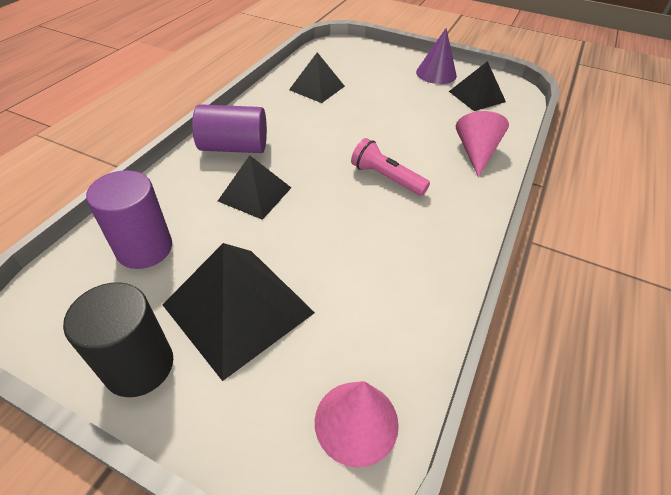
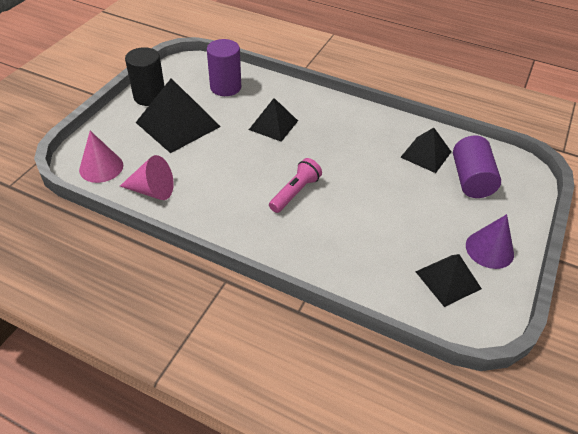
camera: 90 degrees right, 0 degrees up
purple cylinder [192,104,267,153] -> purple cylinder moved to [453,135,501,198]
pink cone [456,111,509,177] -> pink cone moved to [120,155,174,200]

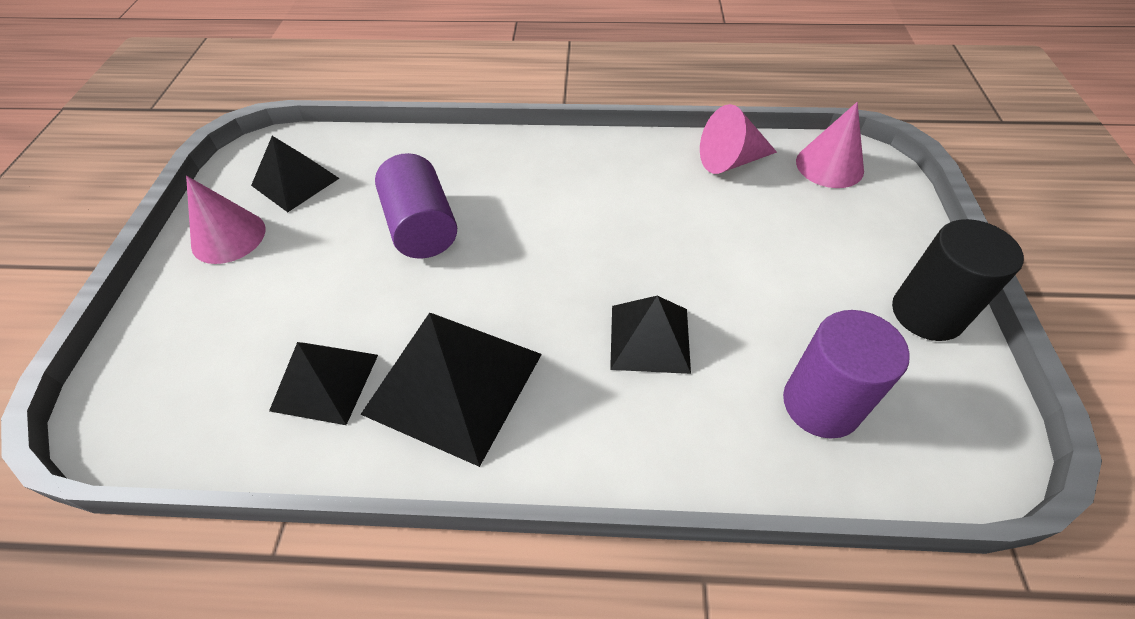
camera: 160 degrees right, 5 degrees up
black pyramid [136,78,221,153] -> black pyramid moved to [360,313,542,467]
pink flashlight [269,158,322,213] -> none
purple cylinder [453,135,501,198] -> purple cylinder moved to [375,153,457,258]
purple cone [466,214,514,269] -> pink cone [186,176,265,264]

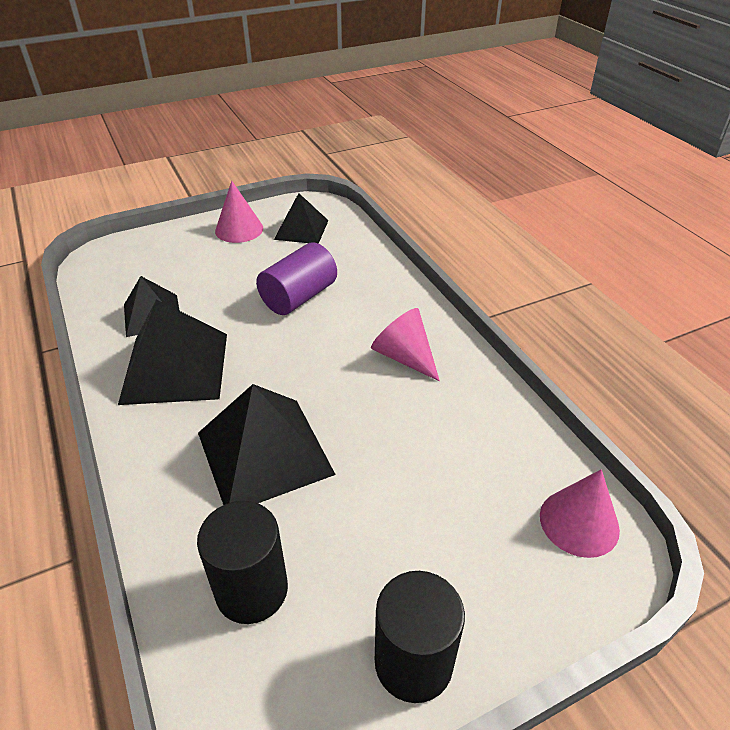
camera: 60 degrees right, 10 degrees down
black pyramid [610,296,691,374] -> black pyramid [198,384,336,505], size x1.63
pink cone [700,104,777,174] -> pink cone moved to [371,308,440,381]
purple cylinder [783,310,910,439] -> black cylinder [197,501,288,624]

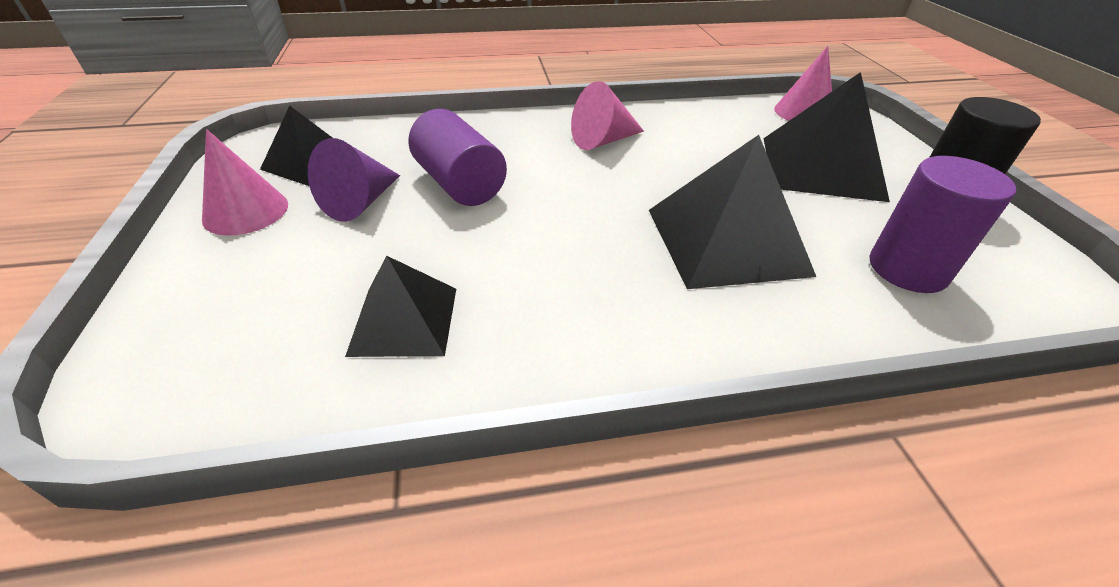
camera: 75 degrees left, 0 degrees up
black pyramid [118,299,227,405] -> black pyramid moved to [763,72,890,202]
black cylinder [197,501,288,624] -> purple cylinder [870,156,1016,293]
none -> purple cone [308,138,400,222]

